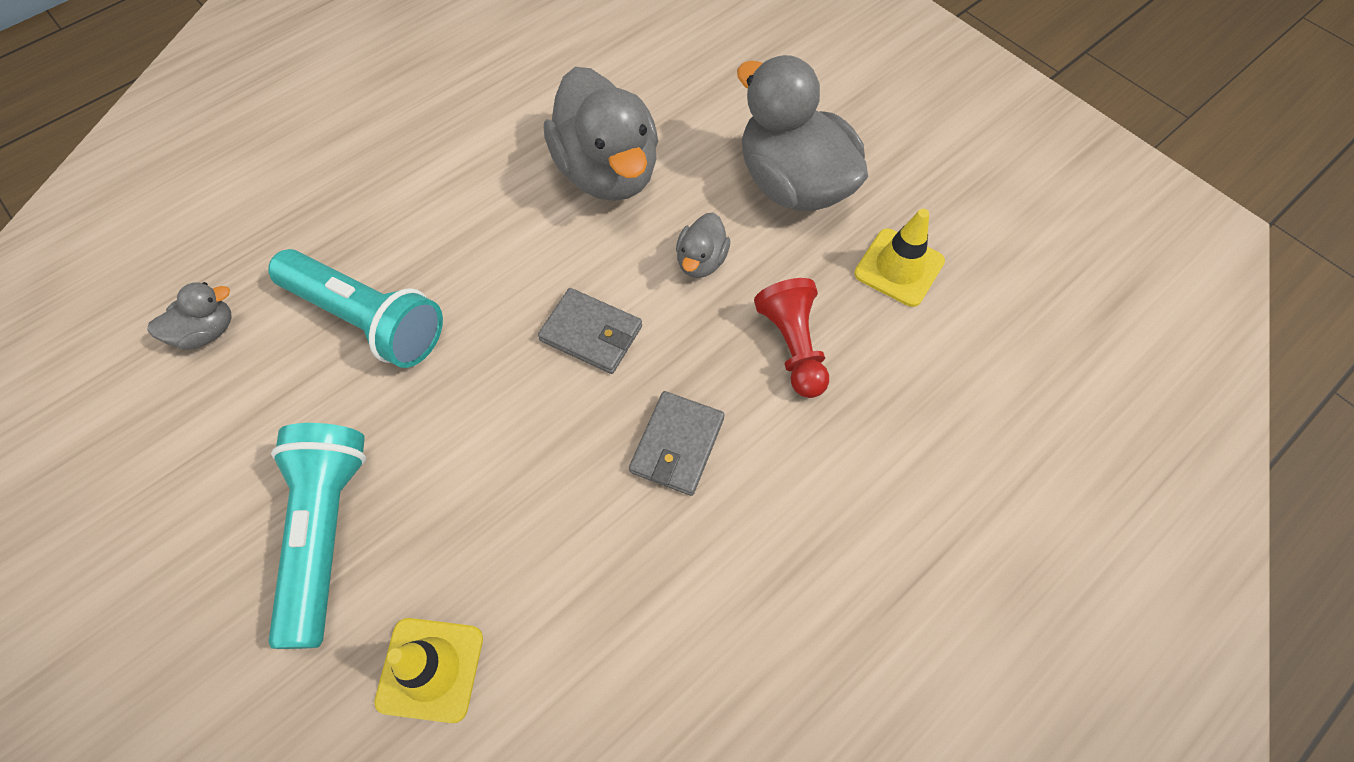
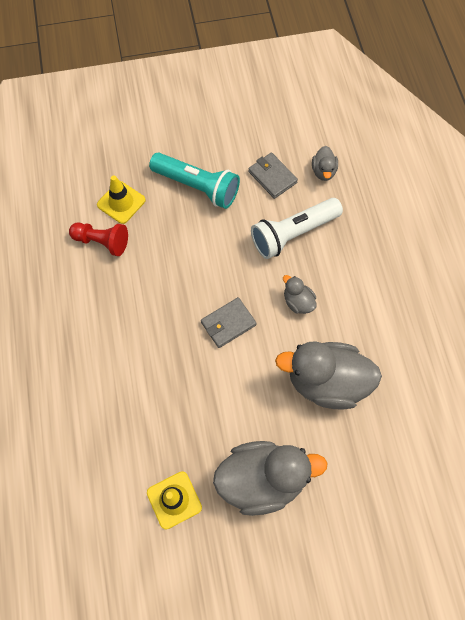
camera: 120 degrees right, 5 degrees up
turquoise flashlight [268,249,443,368] -> white flashlight [251,198,343,259]
grey wallet [629,391,725,496] -> grey wallet moved to [248,152,298,199]
grey duck [676,212,730,278] -> grey duck moved to [283,275,317,314]
red pawn [754,278,829,398] -> red pawn moved to [69,222,128,256]

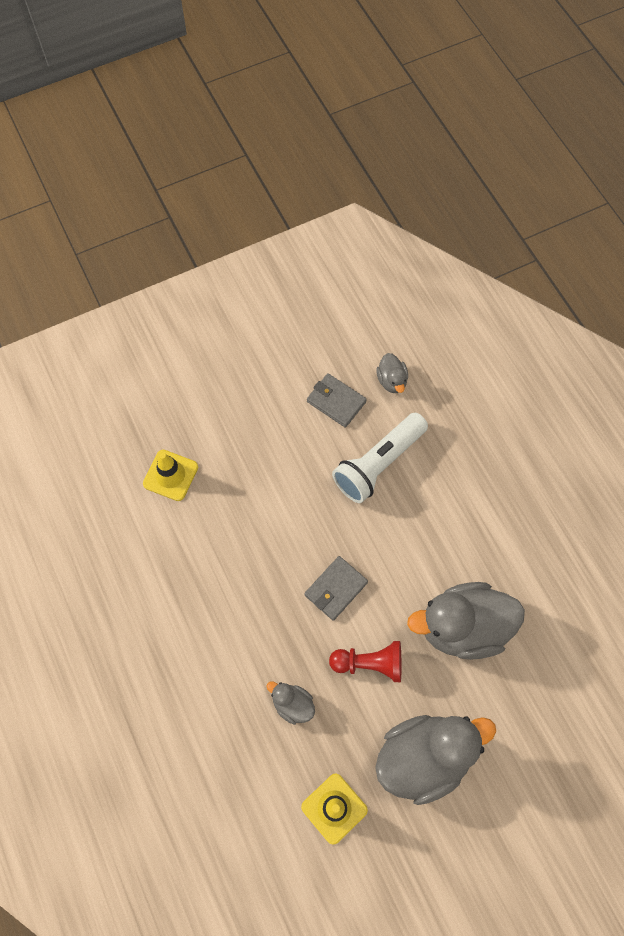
camera: 15 degrees left, 0 degrees up
red pawn [69,222,128,256] -> red pawn moved to [329,641,401,682]
turquoise flashlight [149,153,240,209] -> none
grey duck [283,275,317,314] -> grey duck moved to [266,681,315,725]

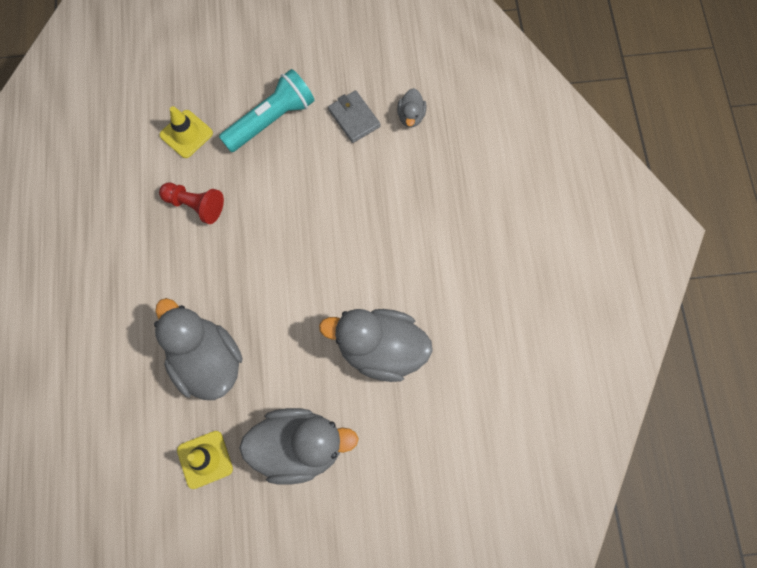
camera: 20 degrees right, 5 degrees up
grey duck [266,681,315,725] -> grey duck [154,298,243,400], size x2.17
grey wallet [305,556,368,621] -> none
red pawn [329,641,401,682] -> red pawn moved to [159,183,224,224]
white flashlight [332,413,428,503] -> none
none -> turquoise flashlight [219,69,315,152]

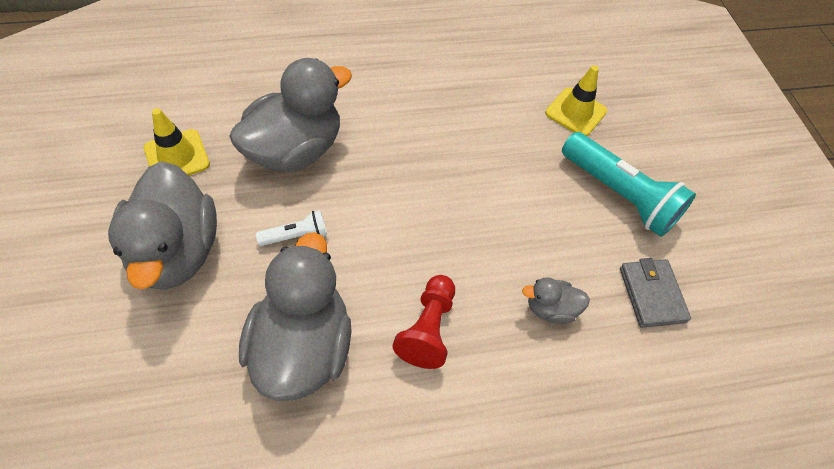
camera: 80 degrees right, 15 degrees down
red pawn [159,183,224,224] -> red pawn moved to [392,275,455,369]
grey wallet [328,90,380,143] -> grey wallet turned 60 degrees counterclockwise [620,258,691,328]
grey duck [397,88,426,128] -> grey duck moved to [522,277,590,324]
none -> white flashlight [256,210,327,246]

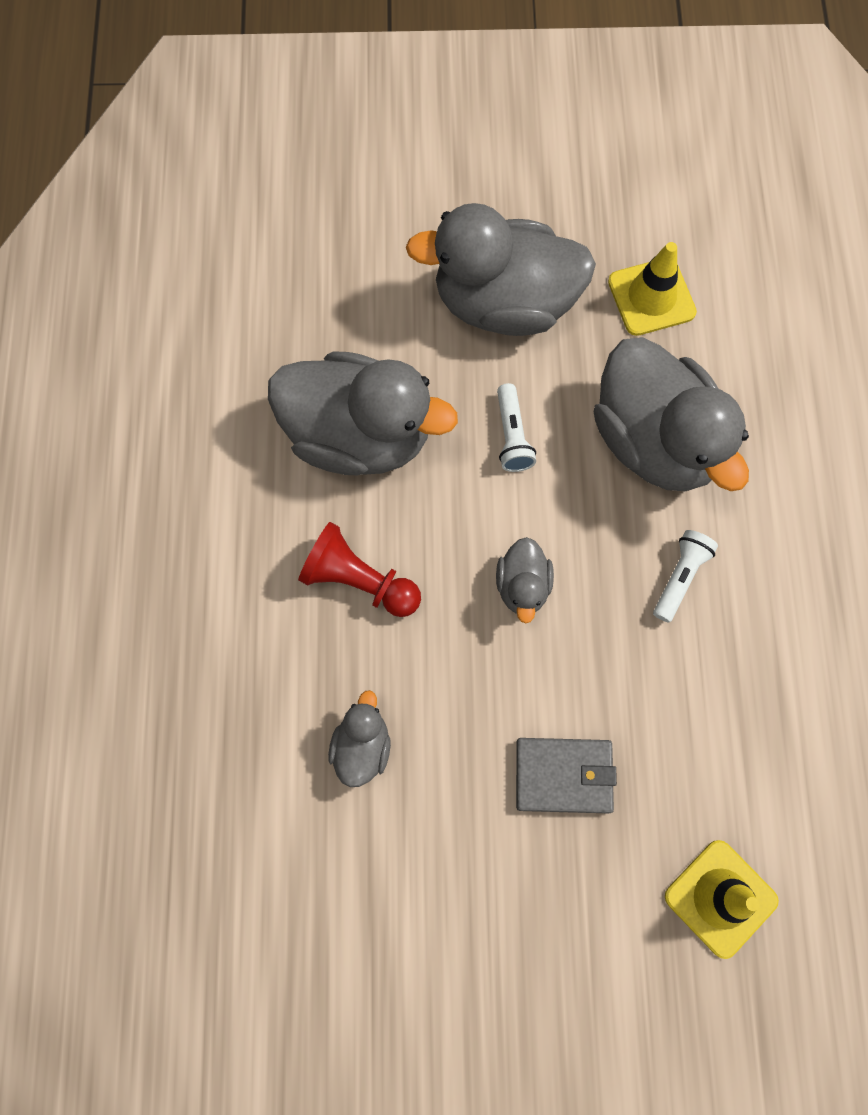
camera: 105 degrees right, 15 degrees up
turquoise flashlight [562,132,696,237] -> none
grey wallet [620,258,691,328] -> grey wallet moved to [516,738,617,813]
none -> grey duck [496,537,554,624]
none -> white flashlight [653,530,718,622]

